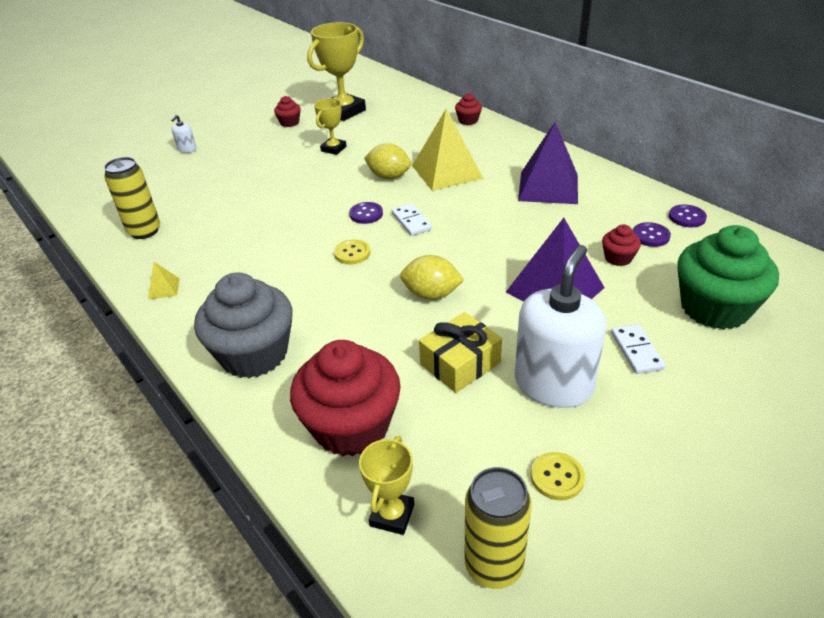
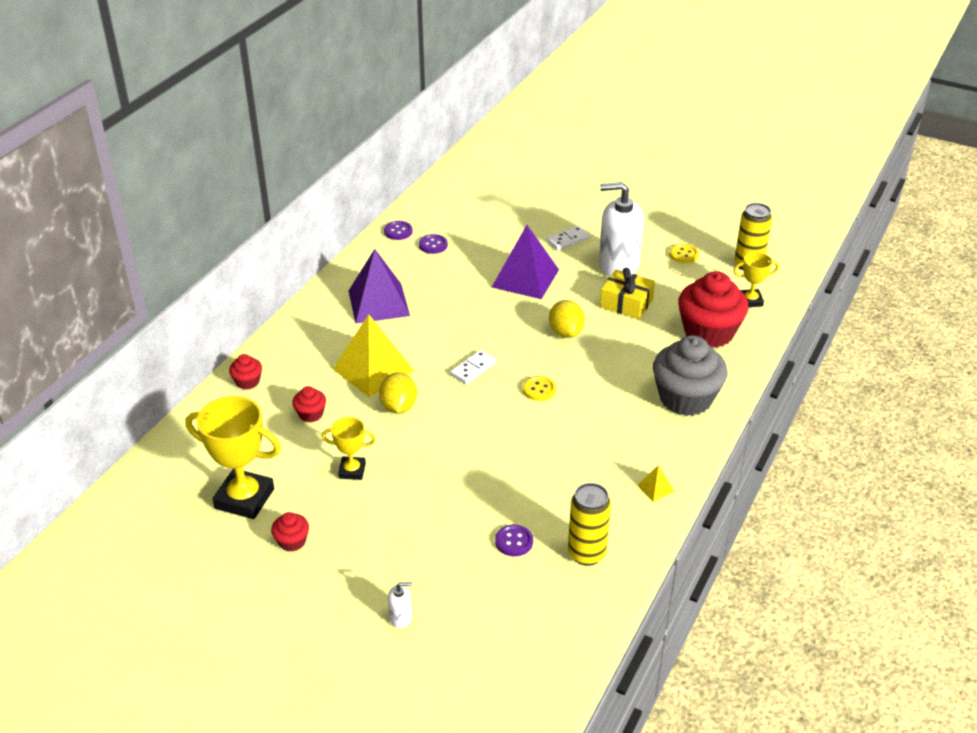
camera: 115 degrees left, 0 degrees up
purple button [349,202,383,224] -> purple button moved to [495,524,533,556]
red cupcake [602,224,641,266] -> red cupcake moved to [292,386,326,422]
green cupcake [677,225,779,330] -> none

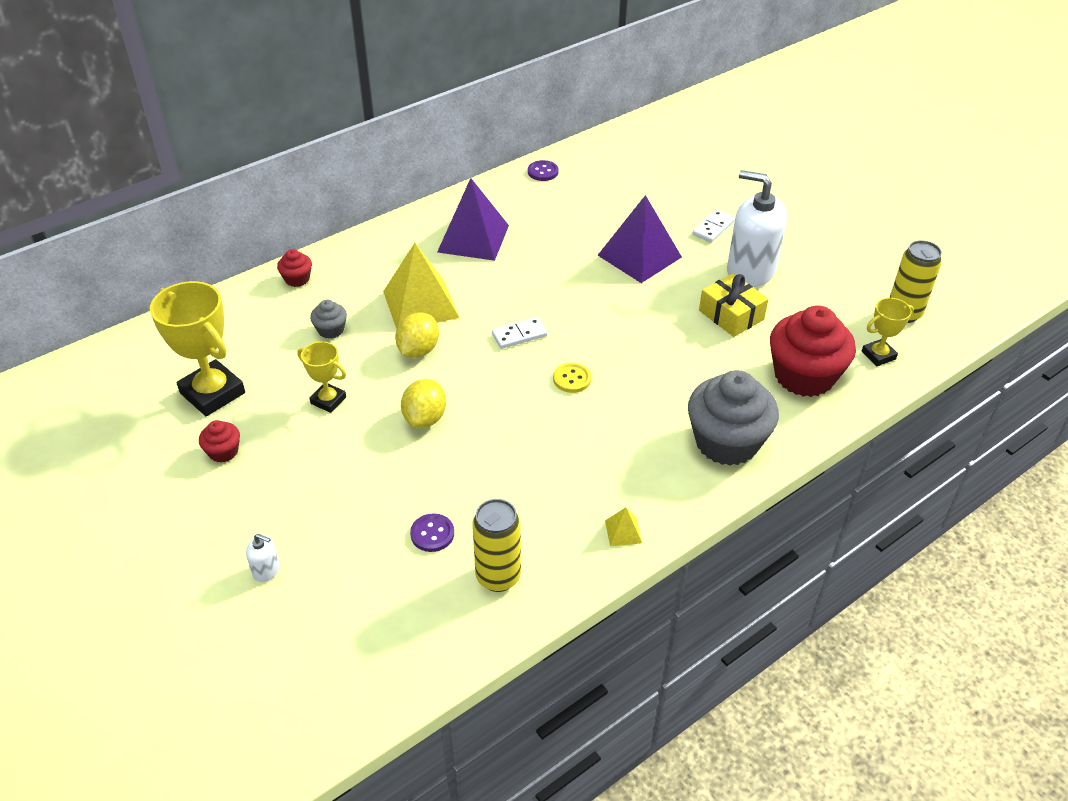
camera: 25 degrees right, 5 degrees up
red cupcake [292,386,326,422] -> grey cupcake [310,299,347,339]
purple button [419,234,448,254] -> none
white domino [547,226,590,250] -> white domino turned 45 degrees counterclockwise [692,210,735,243]
yellow lemon [549,300,585,338] -> yellow lemon moved to [401,379,446,428]
yellow button [669,243,699,263] -> none
yellow trophy [733,252,779,307] -> yellow trophy turned 45 degrees counterclockwise [861,298,914,366]

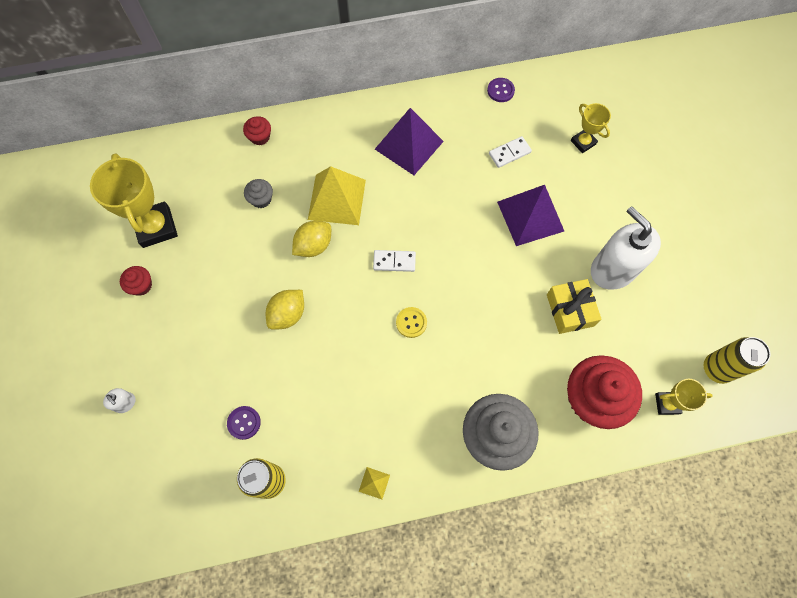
camera: 25 degrees right, 25 degrees up
yellow trophy [297,341,346,413] -> yellow trophy moved to [571,103,611,153]
white domino [692,210,735,243] -> white domino moved to [489,136,532,168]

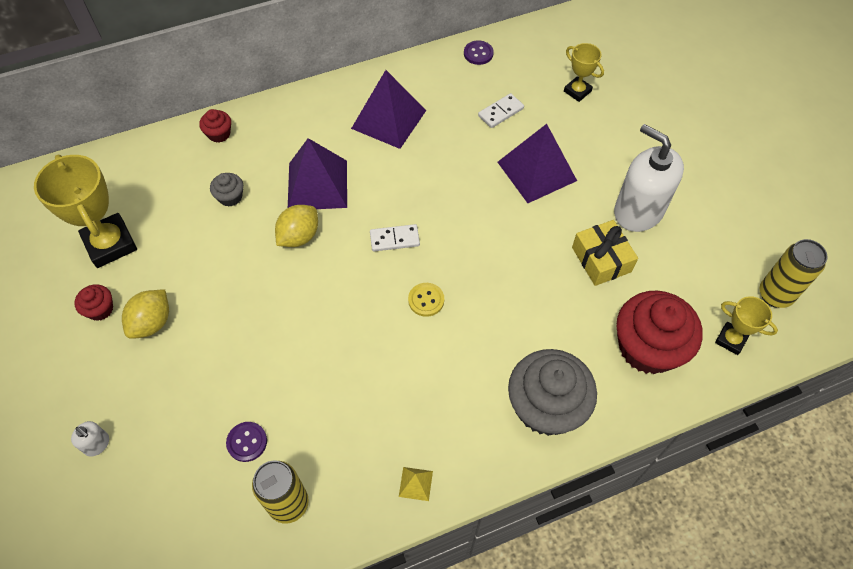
camera: 10 degrees left, 10 degrees down
yellow lemon [266,290,304,330] -> yellow lemon moved to [122,289,169,339]
yellow pyramid [308,166,366,225] -> purple pyramid [288,138,347,209]
yellow trophy [655,379,713,415] -> yellow trophy turned 45 degrees clockwise [715,296,778,355]

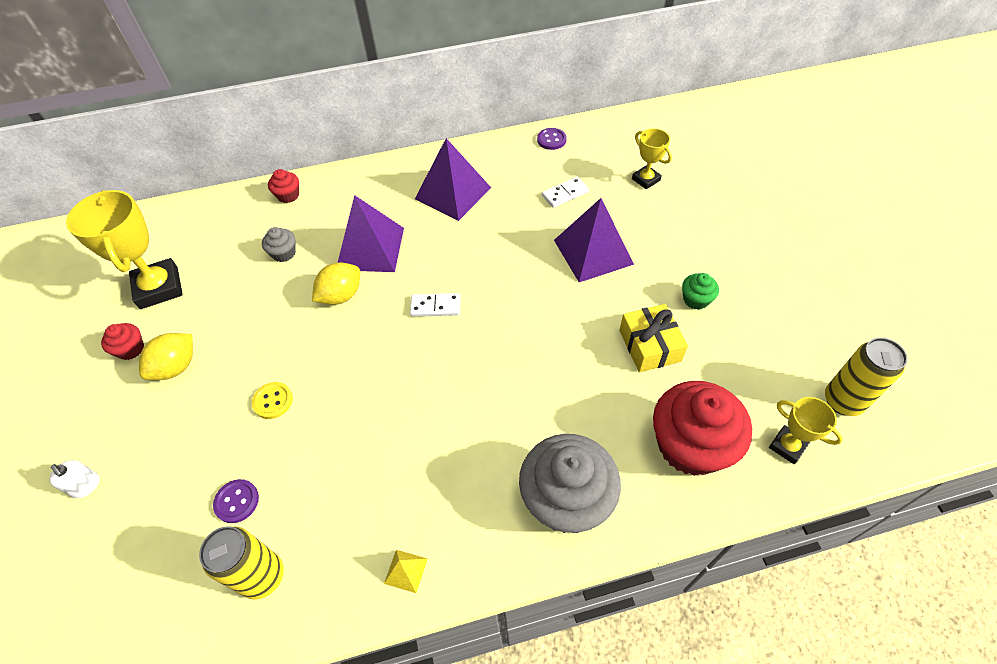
camera: 10 degrees right, 5 degrees down
yellow button [408,283,444,317] -> yellow button moved to [252,382,293,419]
white soap dispenser [614,124,684,232] -> green cupcake [682,273,719,310]

